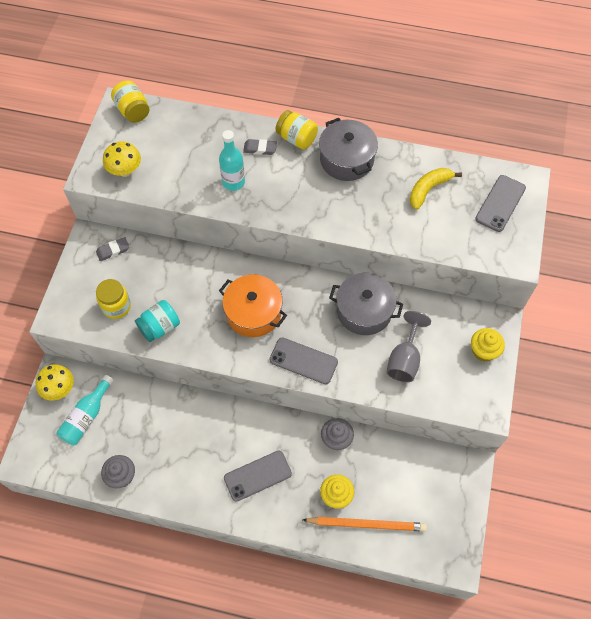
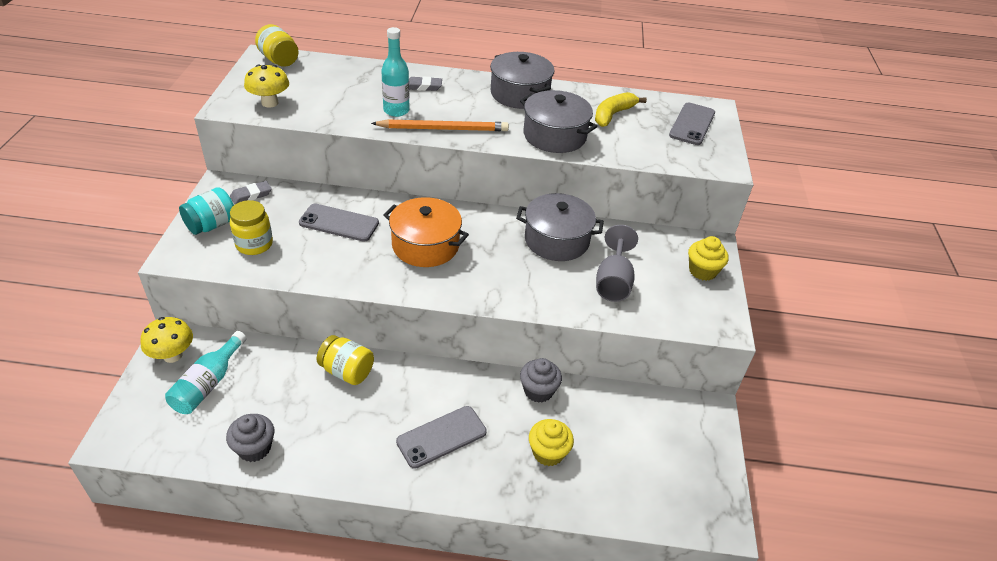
camera: 10 degrees left, 20 degrees down
turquoise jar [135,300,180,342] -> turquoise jar moved to [179,187,234,235]
grey phone [269,338,338,384] -> grey phone moved to [299,204,379,241]
yellow jar [275,110,318,149] -> yellow jar moved to [316,335,374,385]
orange pencil [303,517,427,532] -> orange pencil moved to [371,119,509,131]
none -> grey pot [520,90,597,153]

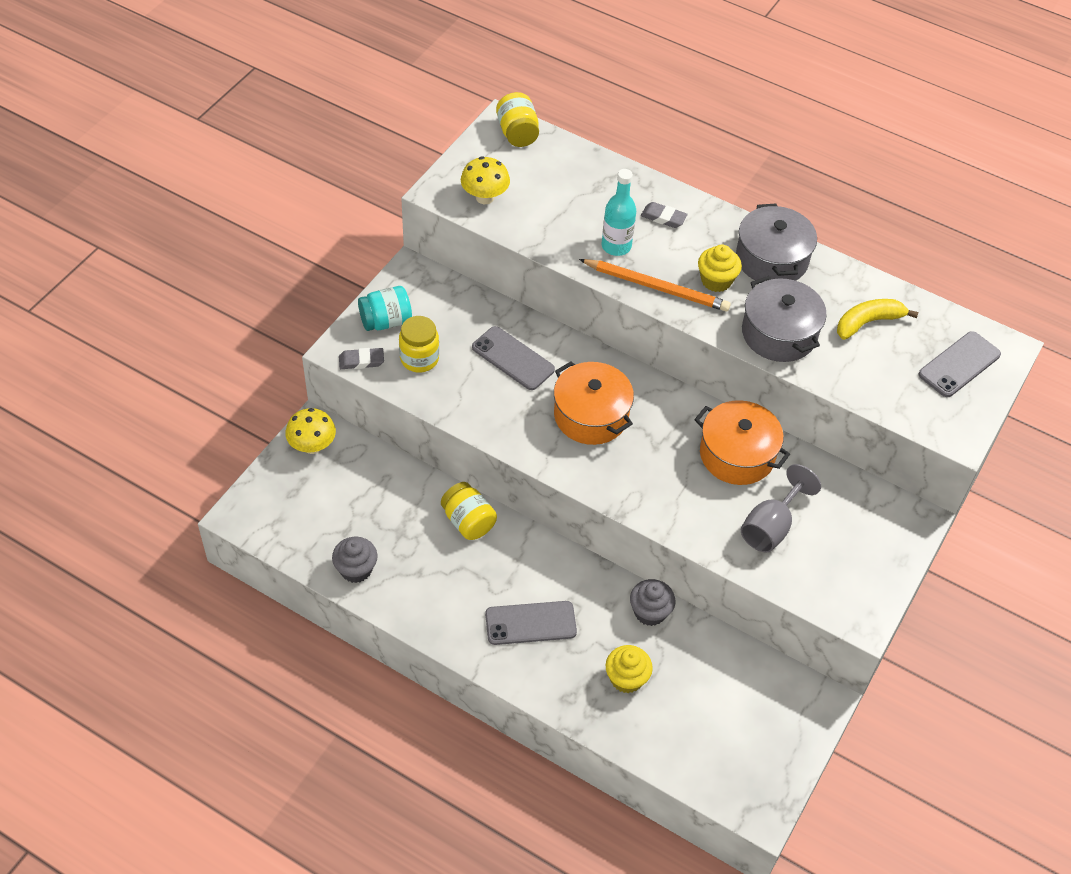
camera: 25 degrees right, 10 degrees up
turquoise bottle [165,331,247,414] -> none
grey eraser [230,181,272,205] -> grey eraser moved to [339,348,384,369]
grey pot [516,193,604,261] -> orange pot [694,400,790,485]
yellow cupcake [688,236,729,281] -> yellow cupcake moved to [698,245,742,292]

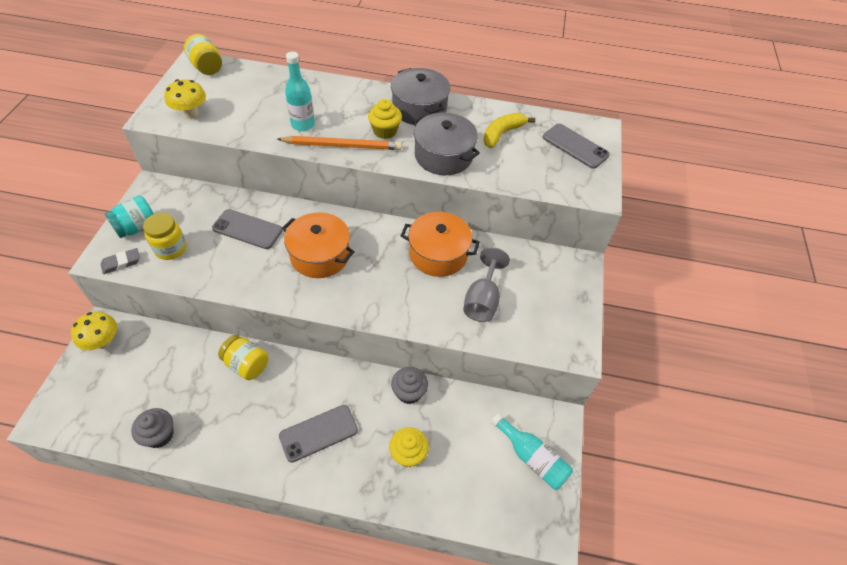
camera: 20 degrees left, 0 degrees up
grey eraser [641,202,688,228] -> none
grey phone [919,331,1001,397] -> grey phone turned 75 degrees counterclockwise [543,124,610,169]
none -> turquoise bottle [491,413,573,490]

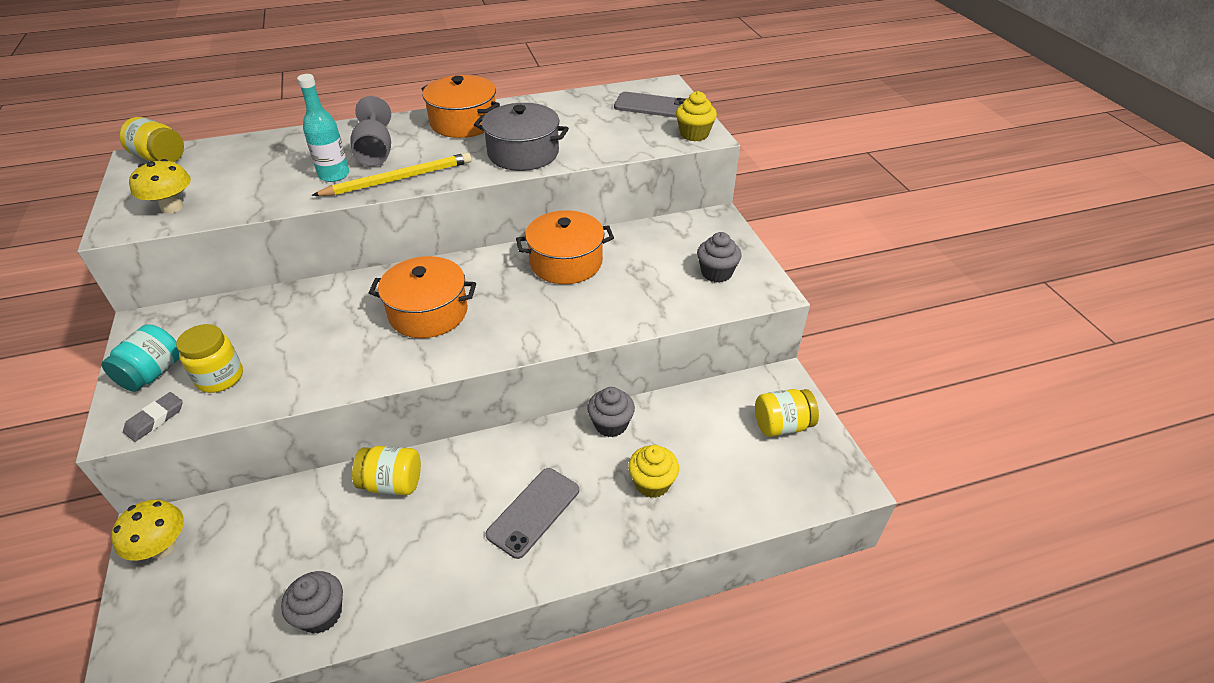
camera: 25 degrees left, 10 degrees down
grey phone [212,209,283,249] -> none
orange pencil [277,136,402,150] -> yellow pencil [312,153,472,196]
yellow cupcake [368,99,402,139] -> yellow cupcake moved to [676,91,717,141]
grey pot [391,68,450,125] -> orange pot [422,75,500,138]
grey goblet [463,247,510,322] -> grey goblet moved to [350,96,391,167]
yellow banana [483,113,535,148] -> none
turquoise bottle [491,413,573,490] -> yellow jar [755,389,819,437]
none -> grey cupcake [697,232,741,283]

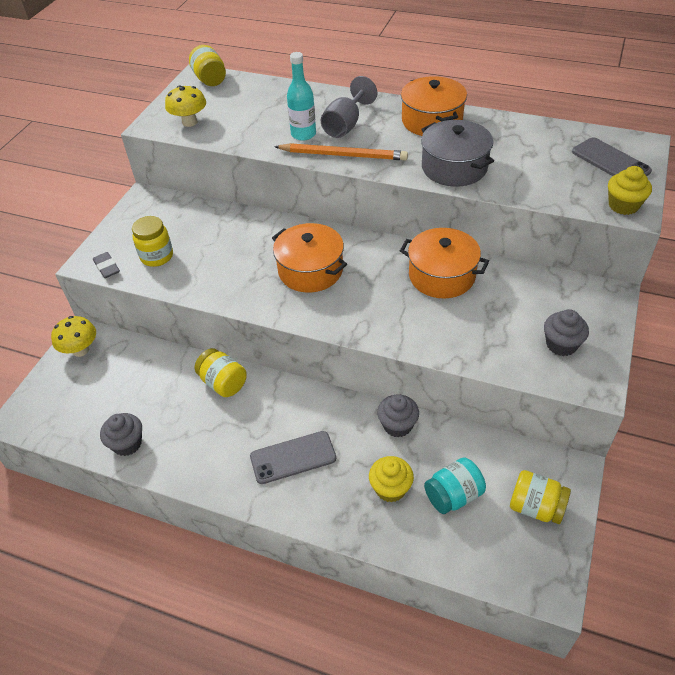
camera: 40 degrees right, 5 degrees up
turquoise jar [101,324,179,392] -> turquoise jar moved to [424,457,486,514]
grey eraser [123,392,183,442] -> grey eraser turned 75 degrees clockwise [93,252,120,278]
yellow pencil [312,153,472,196] -> orange pencil [274,143,408,161]

